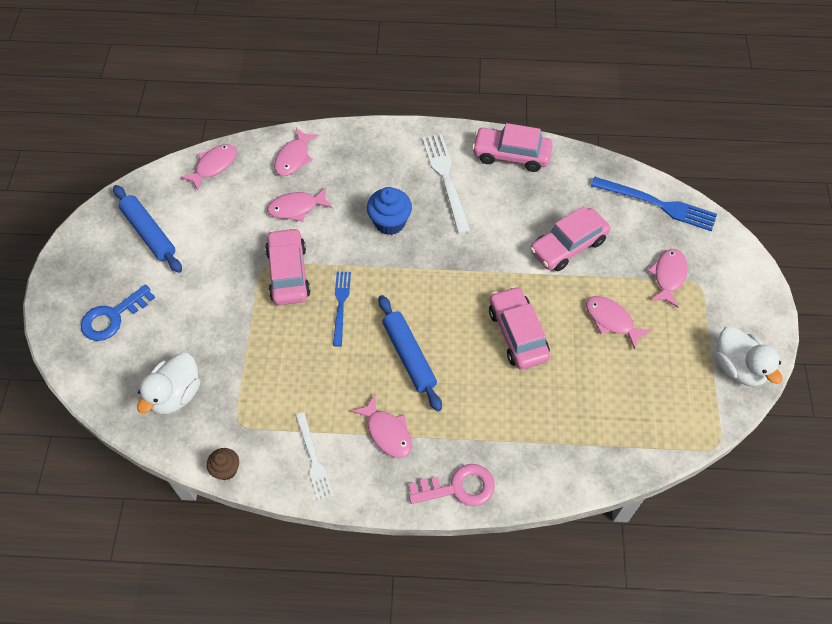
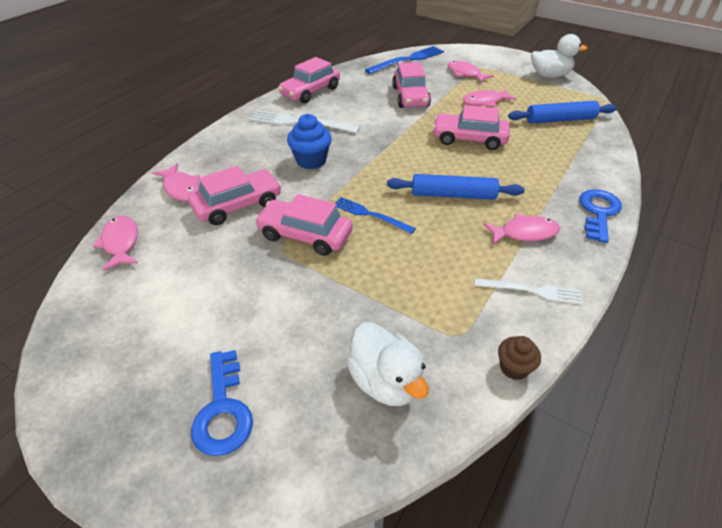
camera: 60 degrees left, 15 degrees down
blue rolling pin [113,185,182,273] -> blue rolling pin moved to [508,101,617,124]
pink fish [267,187,332,222] -> pink car [188,166,282,225]
pink key [409,464,495,506] -> blue key [580,189,622,243]

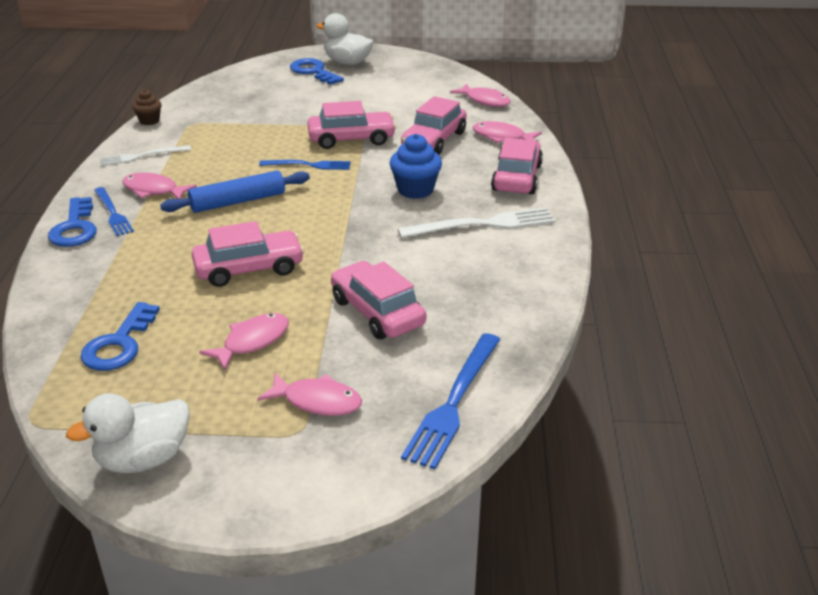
camera: 150 degrees right, 10 degrees down
pink car [278,57,340,103] -> pink car moved to [491,138,543,194]
white duck [346,322,429,406] -> white duck moved to [317,13,374,65]
pink fish [483,214,560,245] -> pink fish turned 60 degrees clockwise [122,172,197,199]
blue rolling pin [508,101,617,124] -> blue key [80,302,160,371]
none -> blue fork [94,187,134,236]

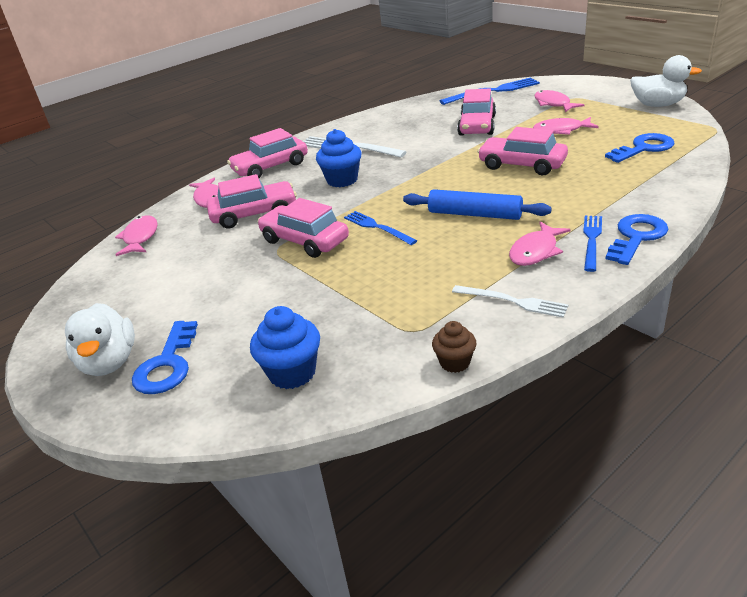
camera: 130 degrees left, 0 degrees up
pink fish [122,172,197,199] -> pink fish turned 60 degrees clockwise [509,222,571,266]
none -> blue cupcake [250,306,320,389]

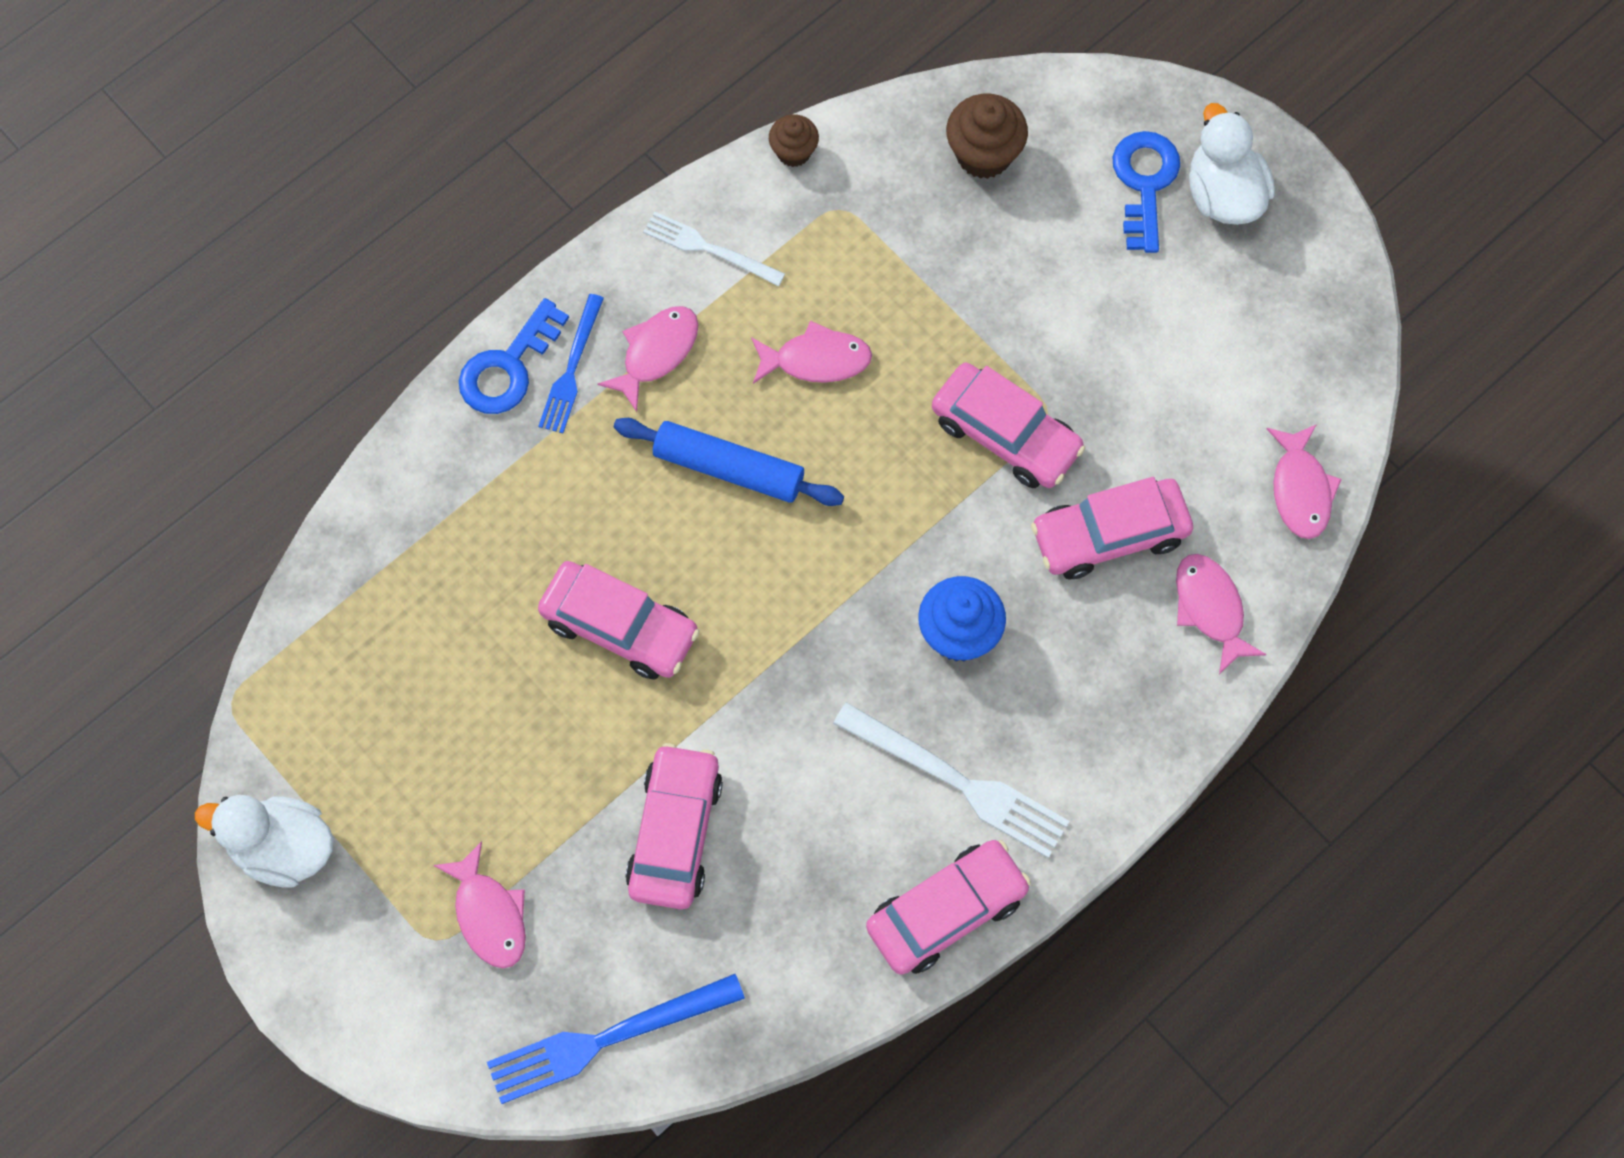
camera: 175 degrees right, 35 degrees up
pink car [227,128,308,178] -> pink car moved to [866,840,1031,975]
blue cupcake [250,306,320,389] -> brown cupcake [946,94,1028,179]
blue fork [344,211,418,245] -> none
pink fish [533,117,599,135] -> pink fish moved to [751,320,872,384]
blue key [605,133,674,163] -> none

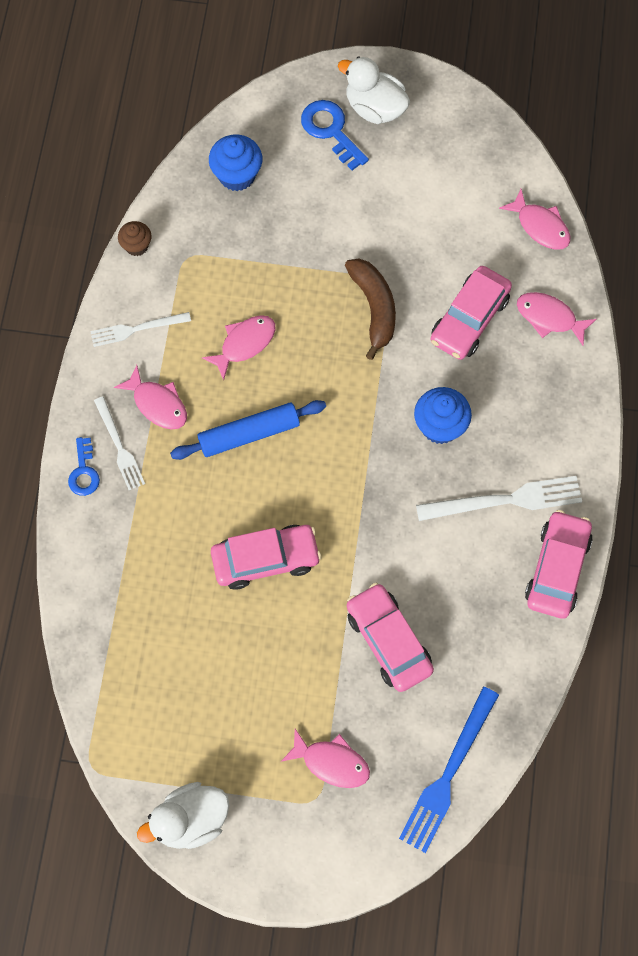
camera: 40 degrees left, 0 degrees up
blue key [459,298,569,414] -> blue key [68,437,100,496], size x0.66
blue fork [539,294,604,433] -> white fork [94,397,145,490]
pink fish [598,306,698,412] -> pink fish turned 135 degrees clockwise [114,365,187,430]
pink car [932,363,1085,488] -> brown banana [345,259,396,360]
brown cupcake [946,94,1028,179] -> blue cupcake [209,135,262,191]

